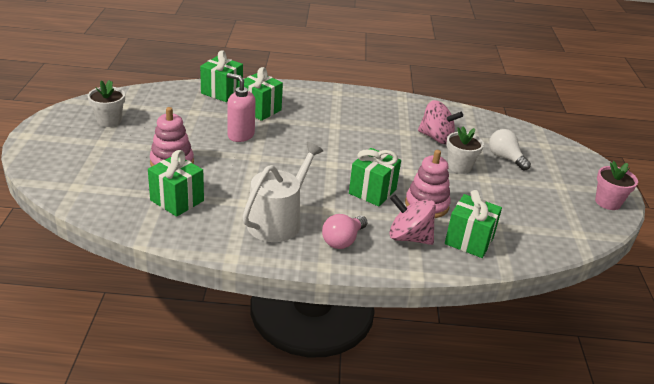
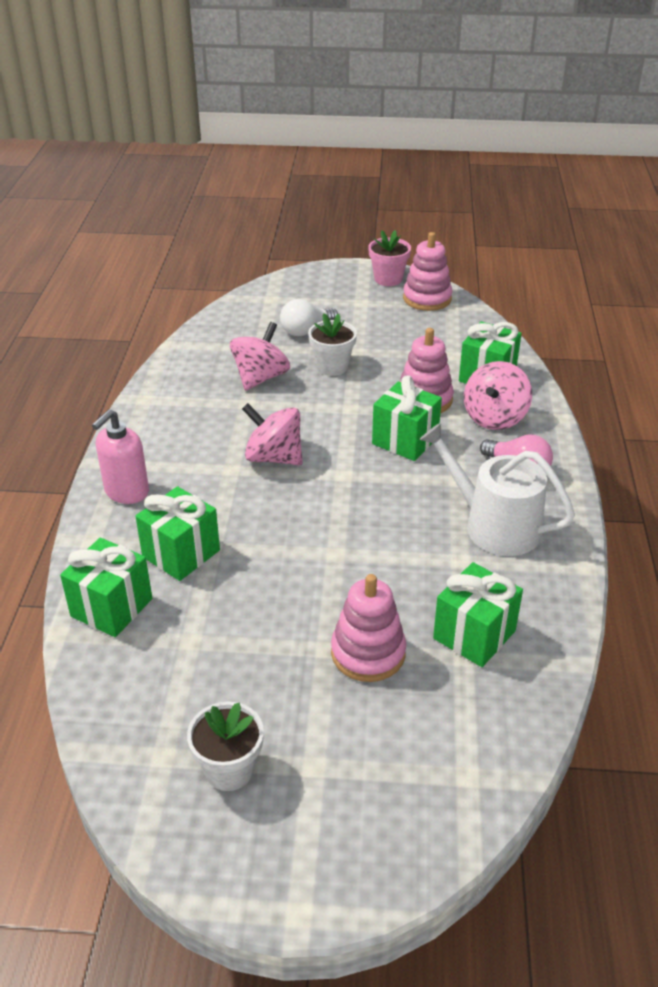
camera: 85 degrees left, 5 degrees up
pink soap dispenser [227,73,256,142] -> pink soap dispenser moved to [92,409,149,504]
none -> pink spinning top [242,403,303,465]
none -> pink stacking toy [403,232,453,311]

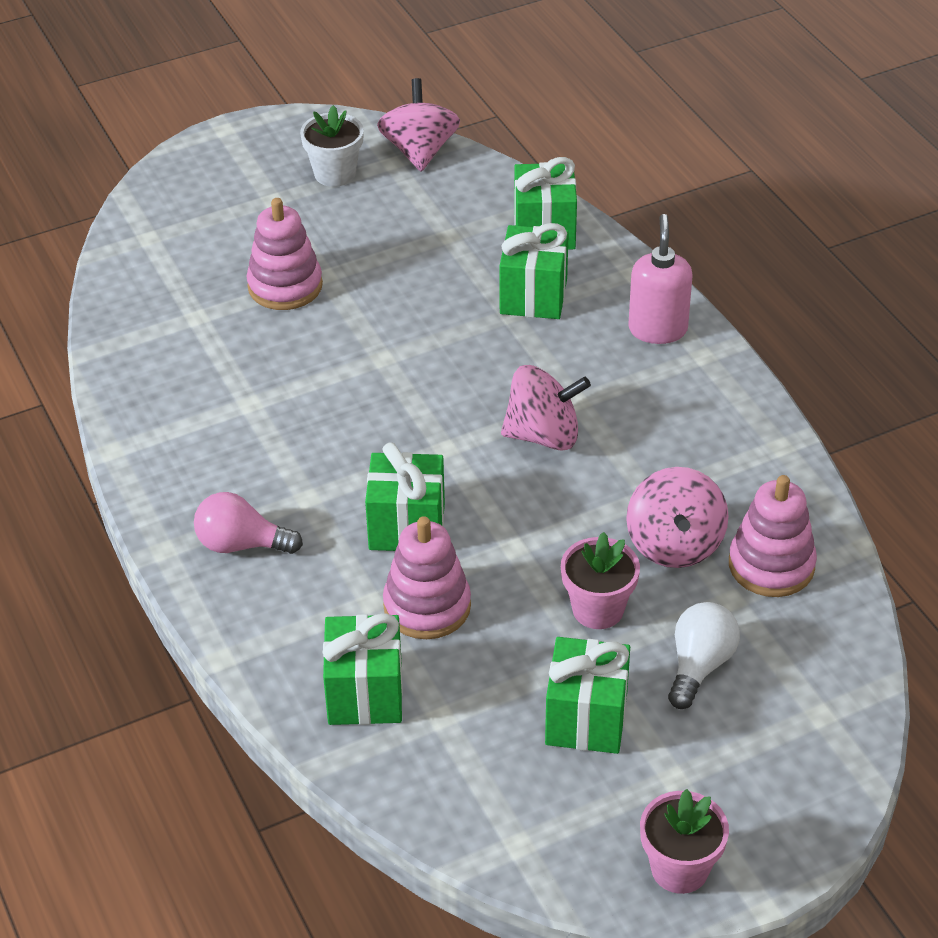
camera: 150 degrees right, 5 degrees up
white flower pot [308,314,357,376] -> pink flower pot [561,532,640,629]
pink stacking toy [403,232,453,311] -> pink stacking toy moved to [729,475,817,597]
white watering can [419,423,575,556] -> none
green gift [433,562,523,667] -> green gift moved to [545,637,630,754]
pink spinning top [464,361,532,430] -> pink spinning top moved to [377,78,460,171]

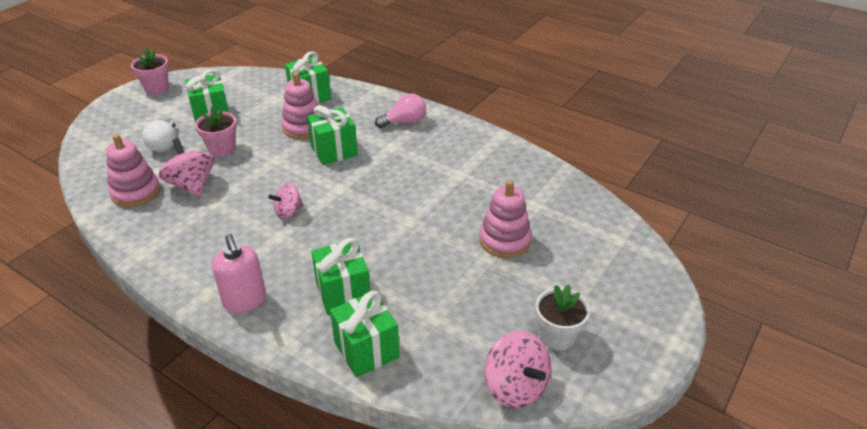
camera: 150 degrees right, 5 degrees down
pink spinning top [501,365,591,451] -> pink spinning top [268,183,303,219], size x0.63

